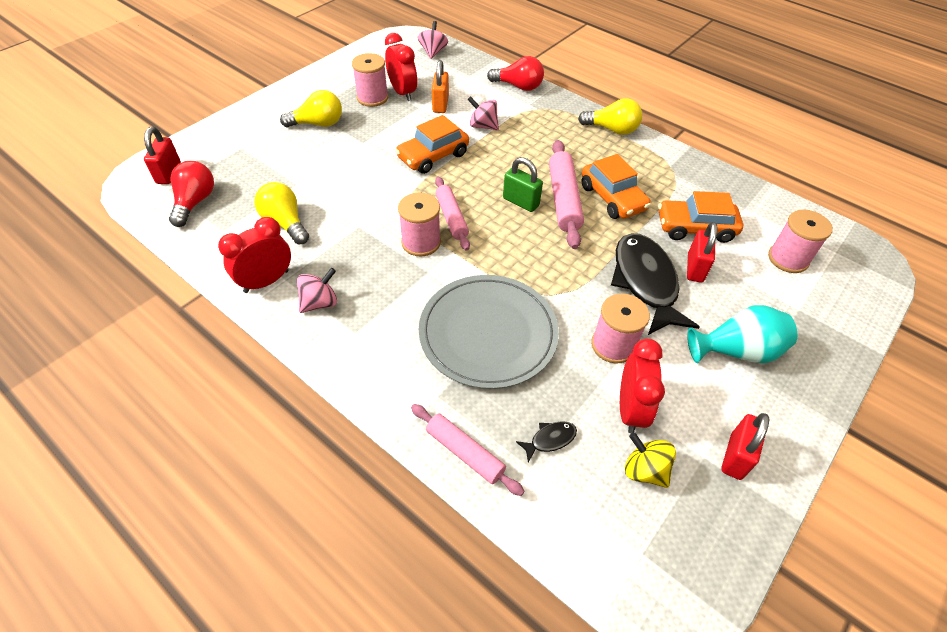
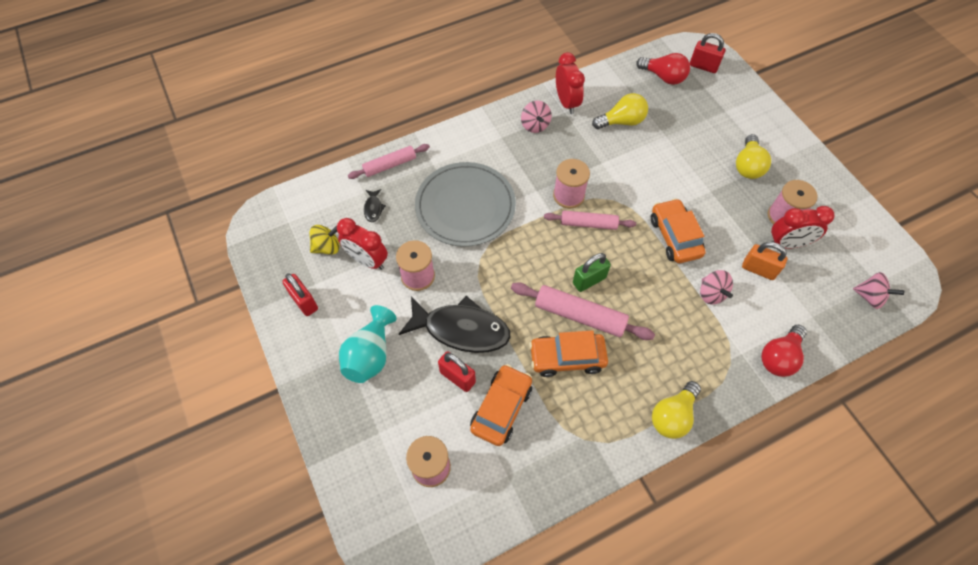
camera: 115 degrees right, 10 degrees up
pink spinning top [467,96,499,130] -> pink spinning top turned 105 degrees clockwise [700,270,733,304]

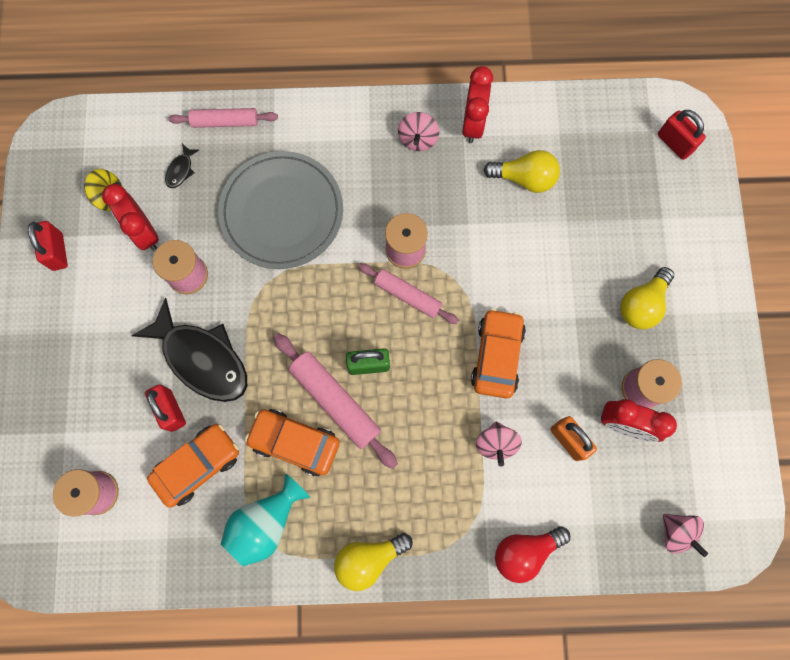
camera: 25 degrees right, 15 degrees up
turquoise vase [339,305,397,383] -> turquoise vase moved to [221,474,310,567]
red light bulb [636,53,690,85] -> none

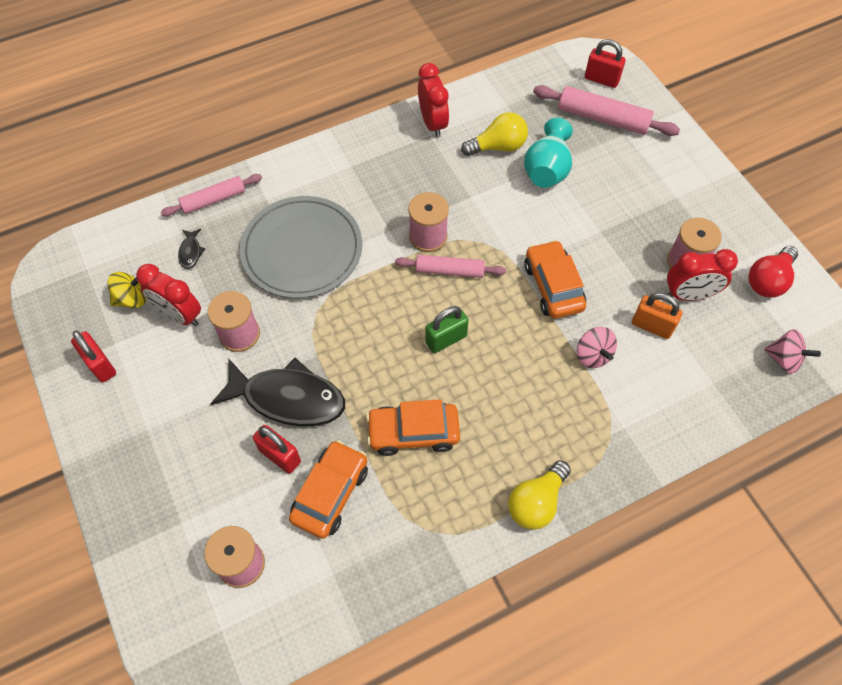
camera: 25 degrees left, 15 degrees down
turquoise vase [221,474,310,567] -> turquoise vase moved to [524,118,573,188]
pink rolling pin [273,333,398,469] -> pink rolling pin moved to [533,85,680,136]
pink spinning top [398,112,439,151] -> none
red light bulb [495,526,570,583] -> red light bulb moved to [748,246,798,298]
yellow light bulb [620,267,674,329] -> none

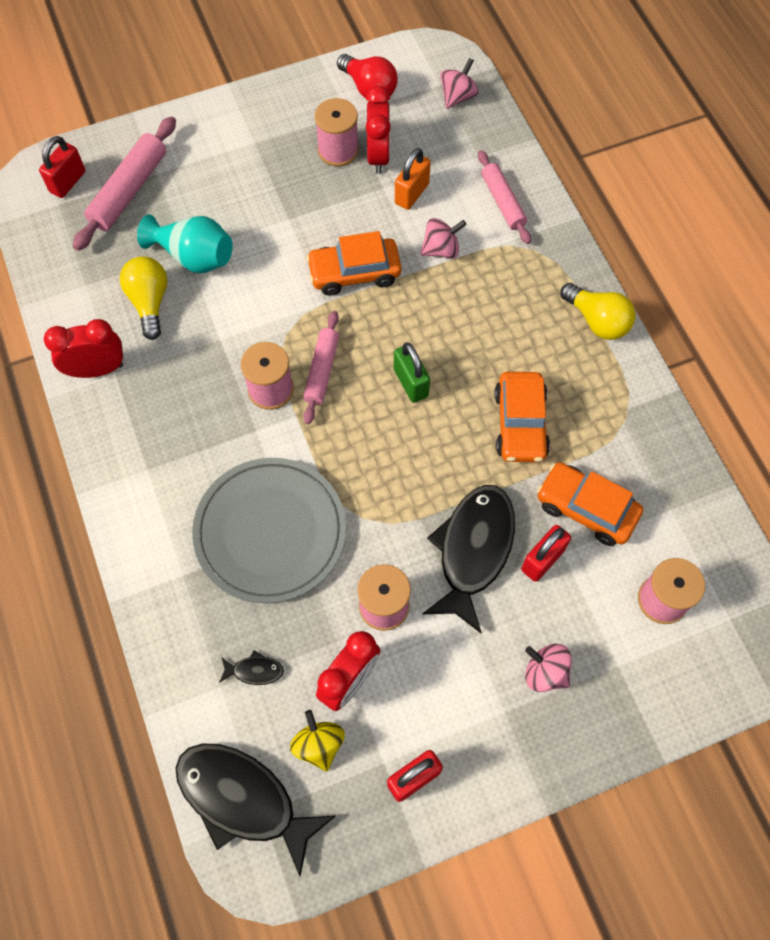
camera: 85 degrees left, 5 degrees up
pink rolling pin [161,174,262,216] -> pink rolling pin moved to [478,150,531,244]
none -> black fish [175,744,336,876]
none -> pink spinning top [525,644,572,692]

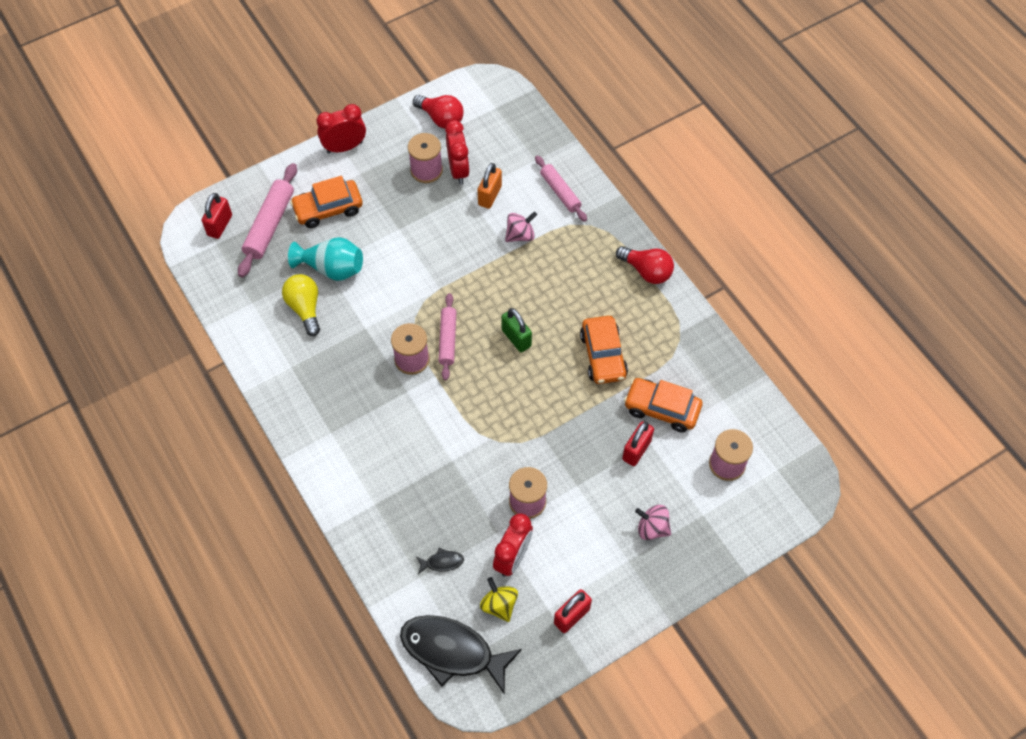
camera: 10 degrees left, 5 degrees down
red clock [44,319,123,378] -> red clock moved to [317,104,366,153]
grey plate [192,458,346,603] -> none
orange car [306,231,401,296] -> orange car moved to [290,176,363,228]
black fish [422,485,515,633] -> none
pink spinning top [440,58,479,109] -> none
yellow light bulb [561,283,635,340] -> red light bulb [616,246,674,284]

